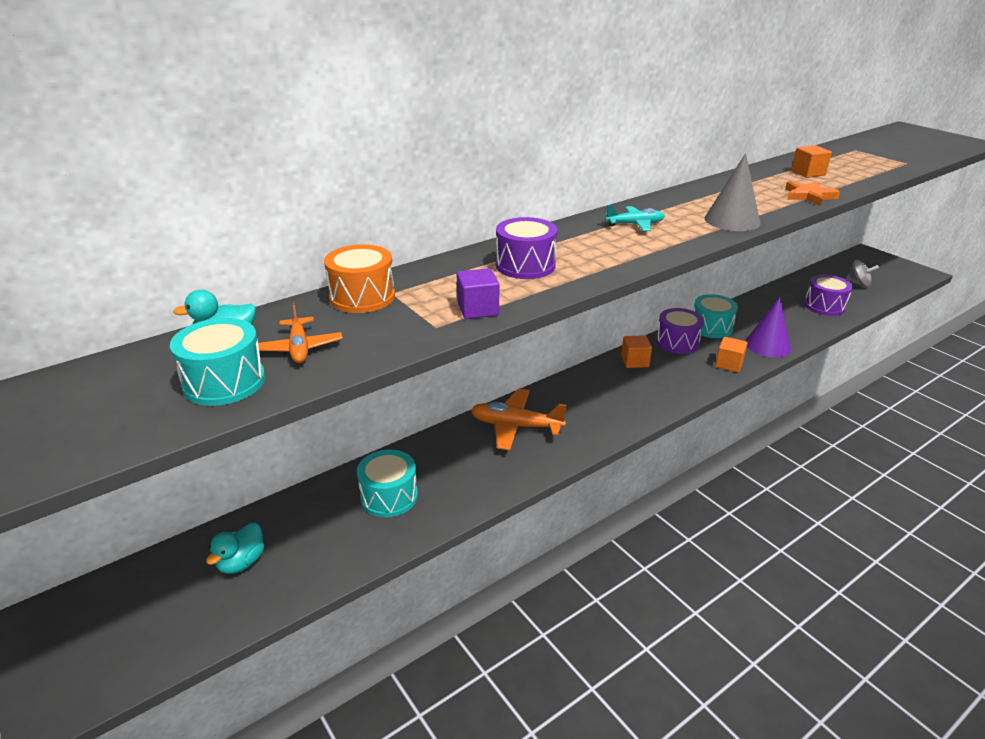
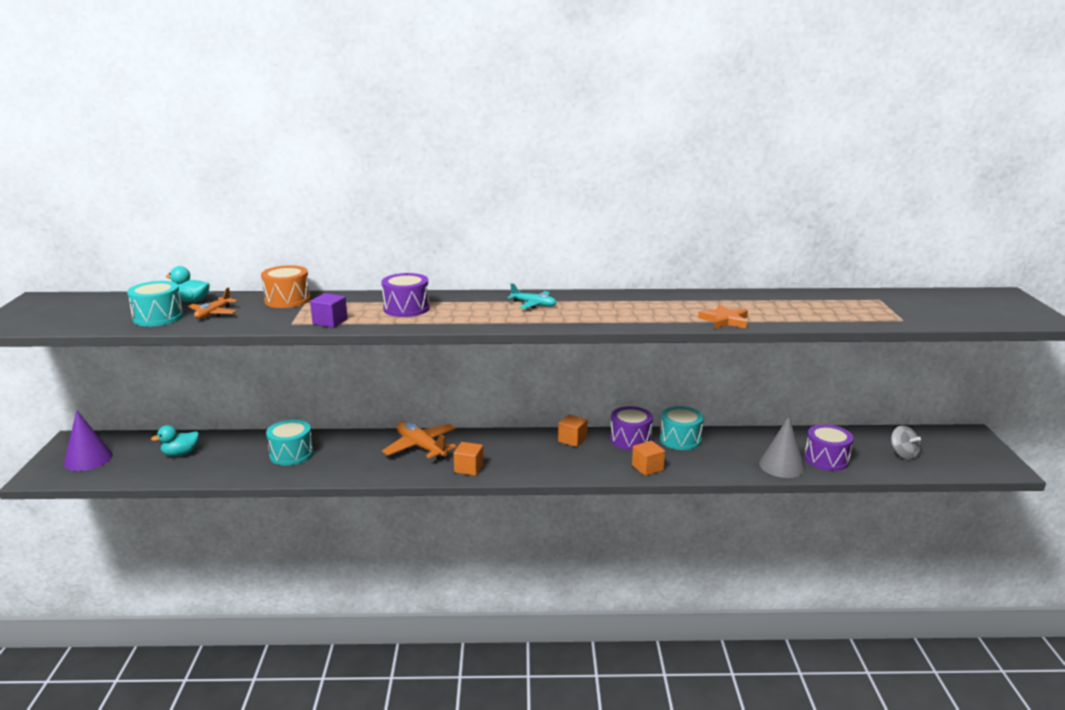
camera: 35 degrees right, 10 degrees down
grey cone [705,153,761,231] -> grey cone moved to [759,417,806,478]
purple cone [745,297,791,357] -> purple cone moved to [64,410,113,471]
orange cube [791,145,832,178] -> orange cube moved to [453,442,484,476]

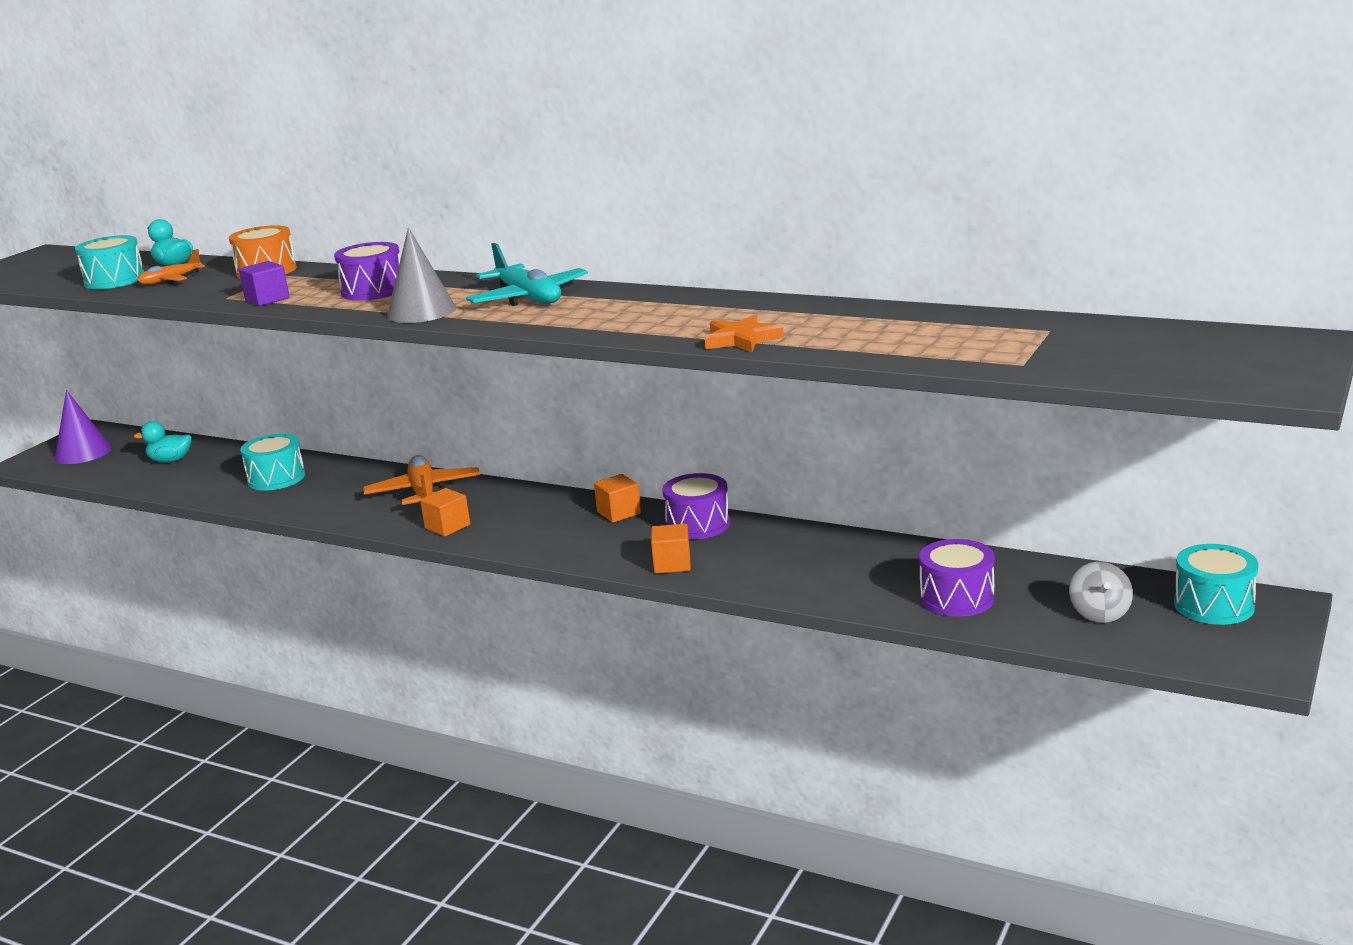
camera: 30 degrees right, 0 degrees up
turquoise plane [508,283,556,309] -> turquoise plane [466,243,588,306], size x1.67
turquoise drum [660,406,704,450] -> turquoise drum moved to [1174,544,1259,625]
grey cone [759,417,806,478] -> grey cone moved to [387,228,456,323]

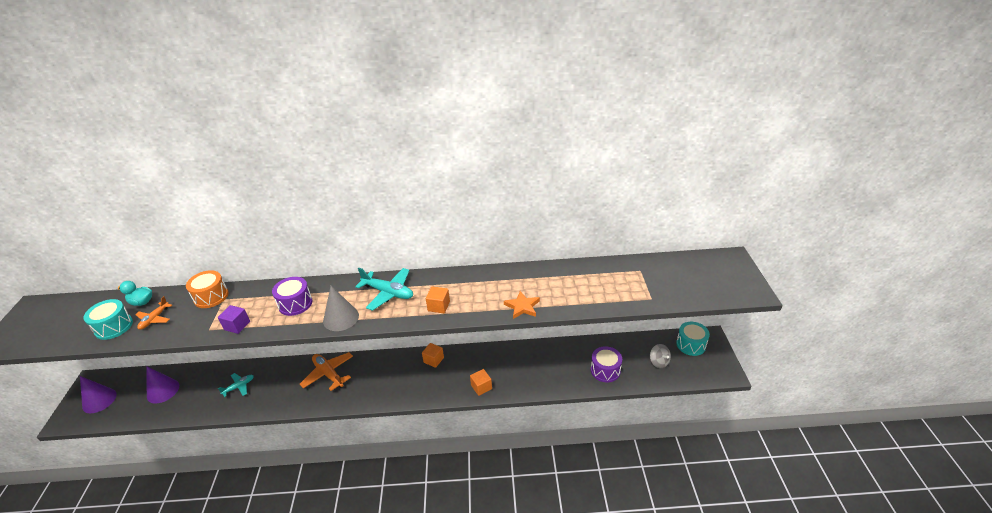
camera: 30 degrees left, 15 degrees up
turquoise duck [134,421,192,462] -> purple cone [146,366,179,403]
turquoise drum [240,434,305,491] -> turquoise plane [218,373,254,397]
orange cube [420,488,470,536] -> orange cube moved to [426,286,450,313]
purple drum [662,473,730,539] -> none

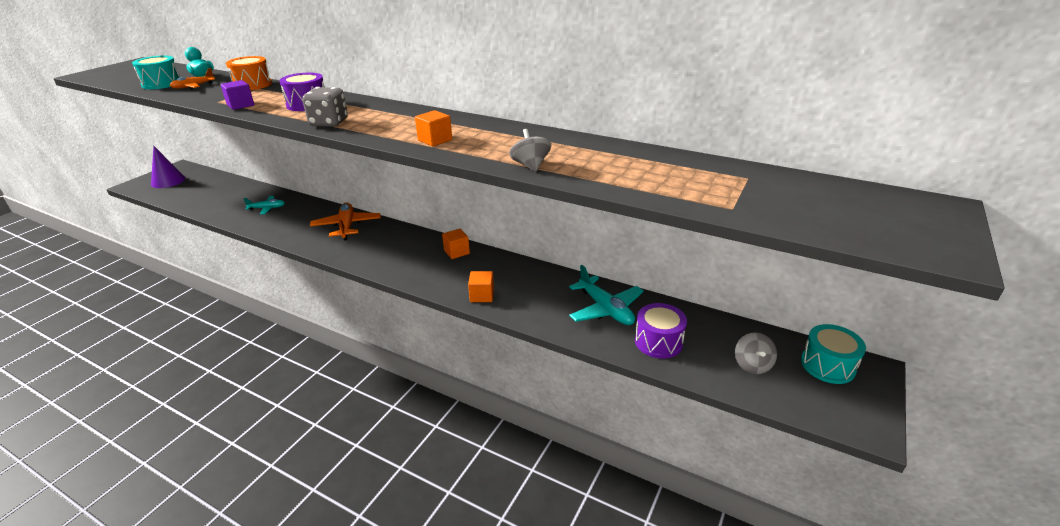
camera: 30 degrees right, 5 degrees down
purple cone [146,366,179,403] -> none
grey cone [323,286,359,331] -> grey dice [302,87,348,127]
turquoise plane [355,268,413,311] -> turquoise plane moved to [569,265,644,325]
orange star [504,291,540,319] -> grey spinning top [509,129,551,172]

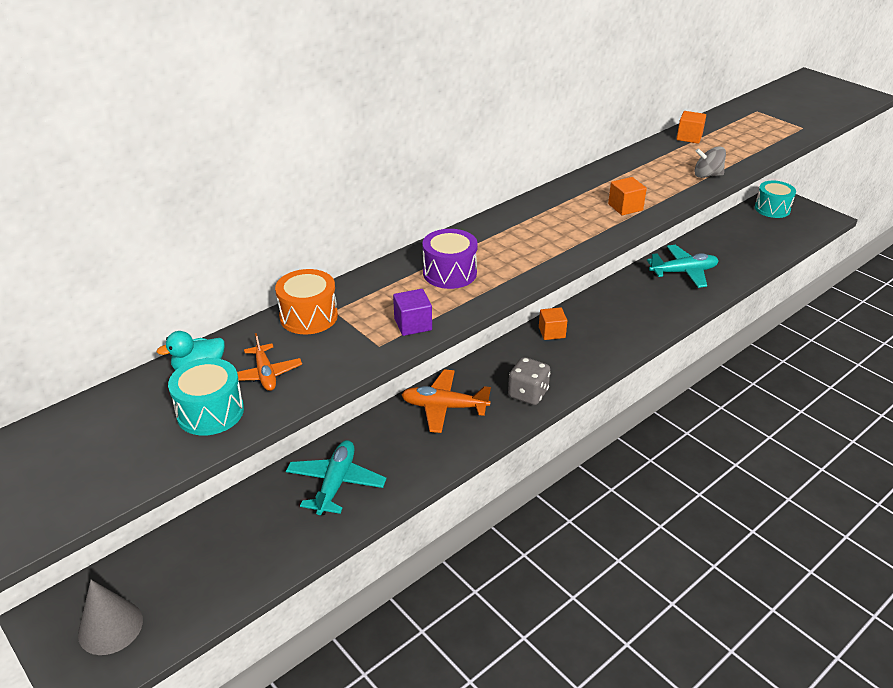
camera: 70 degrees left, 5 degrees up
purple cone [151,146,185,188] -> grey cone [78,580,143,655]
turquoise plane [243,196,285,214] -> turquoise plane [286,440,386,515], size x1.67
grey dice [302,87,348,127] -> grey dice moved to [508,357,550,405]
orange cube [468,271,494,302] -> orange cube moved to [676,111,706,144]
purple drum [635,303,687,358] -> none
grey spinning top [735,332,777,374] -> none

